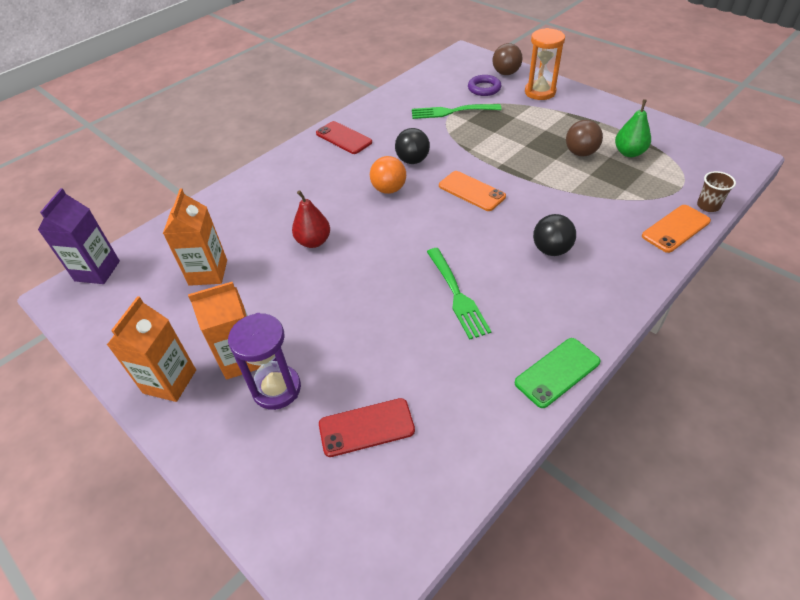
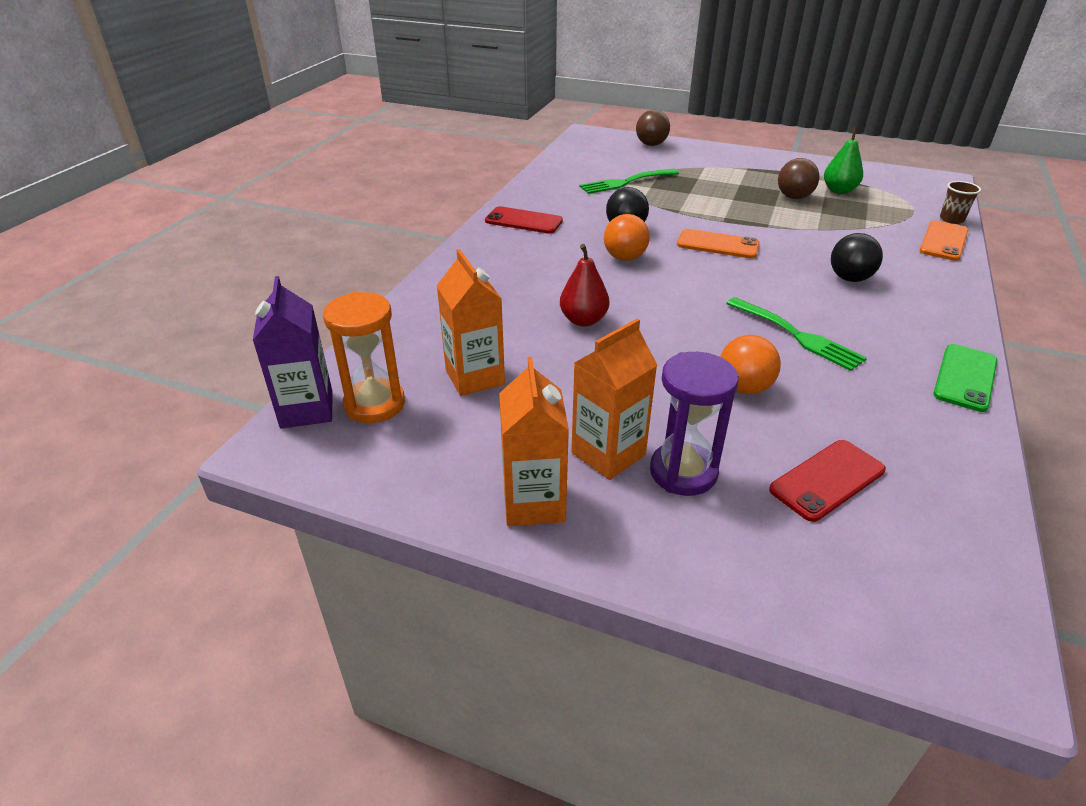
camera: 25 degrees left, 10 degrees down
purple ring [468,75,501,96] -> none
orange hourglass [525,28,565,100] -> orange hourglass moved to [323,292,405,423]
none -> orange ball [720,335,781,394]

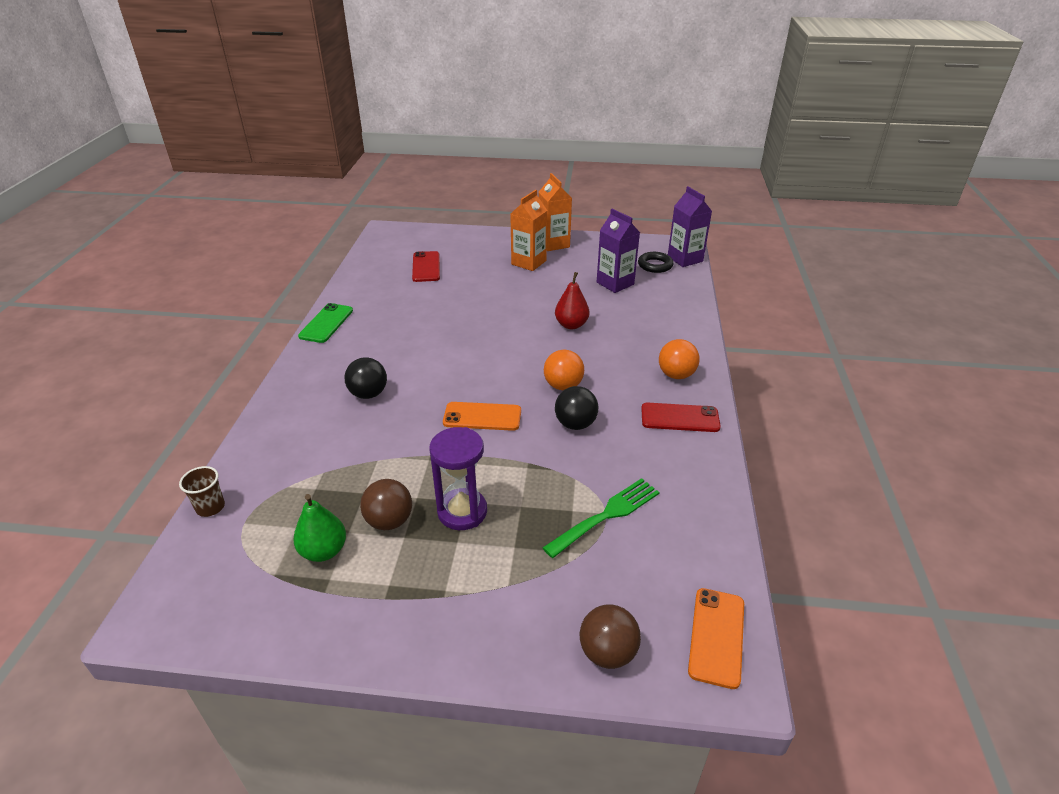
camera: 165 degrees right, 0 degrees up
orange hourglass [323,292,405,423] -> black ring [638,252,673,273]
orange carton [436,249,505,396] -> purple carton [597,209,640,293]
purple hourglass [650,352,739,496] -> purple hourglass moved to [429,427,487,530]
orange ball [720,335,781,394] -> orange ball moved to [659,339,699,379]
green fork [726,297,867,371] -> none
red phone [769,440,886,522] -> red phone turned 45 degrees counterclockwise [412,251,440,282]
orange phone [919,220,968,261] -> orange phone moved to [688,588,744,689]

